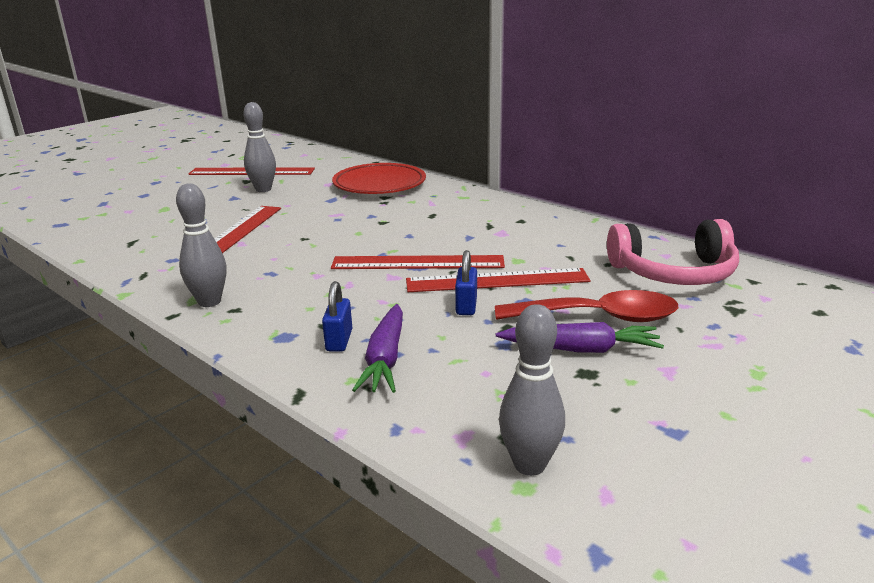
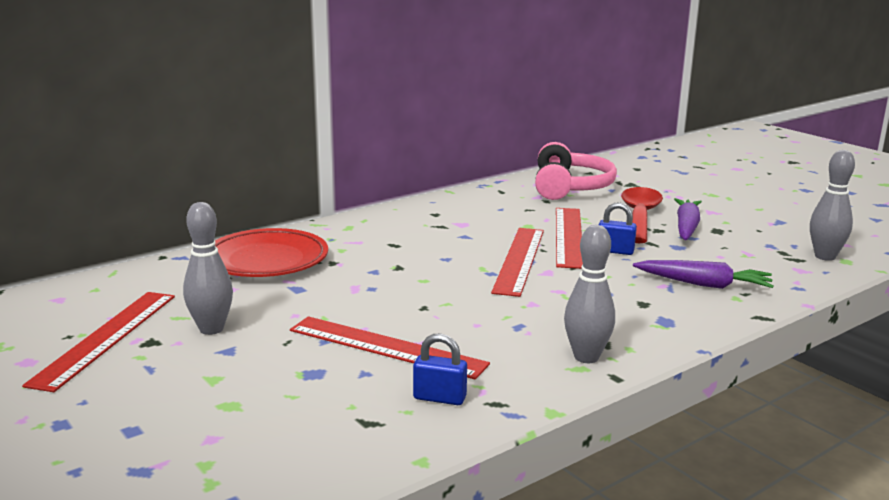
camera: 80 degrees left, 5 degrees down
blue padlock [322,281,352,352] -> blue padlock moved to [413,333,467,405]

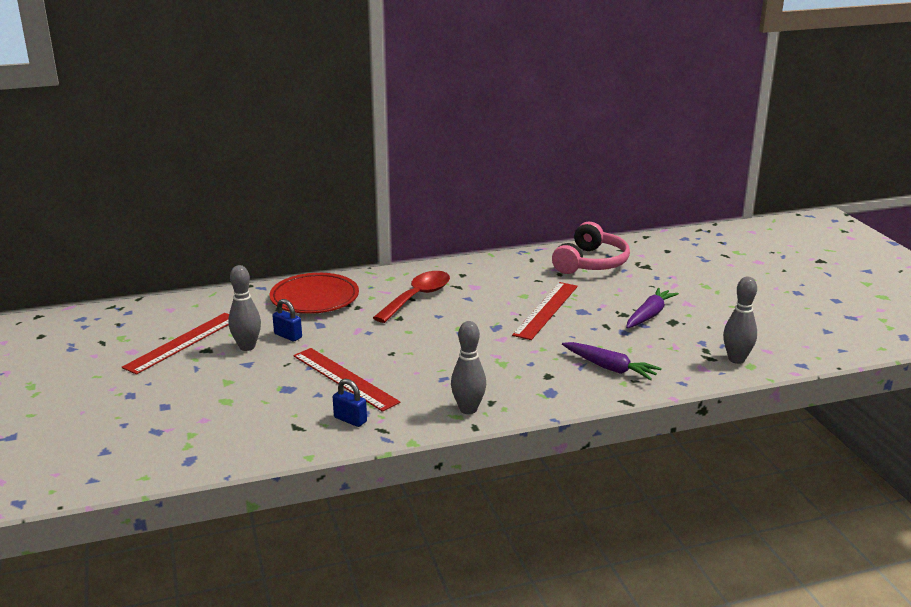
camera: 20 degrees right, 5 degrees up
red ruler [491,228,544,297] -> none
blue padlock [599,202,637,255] -> blue padlock moved to [273,299,302,341]
red spoon [621,187,663,243] -> red spoon moved to [373,271,450,323]

